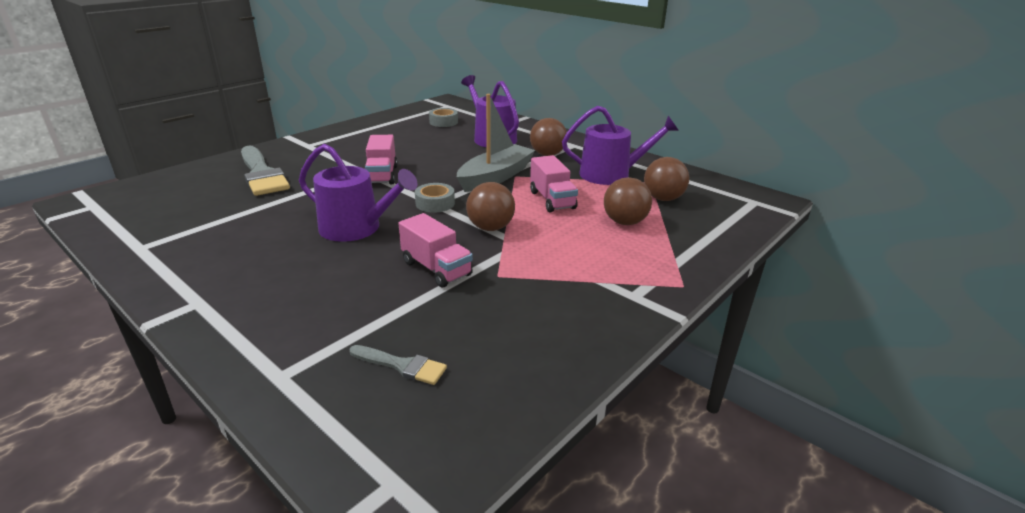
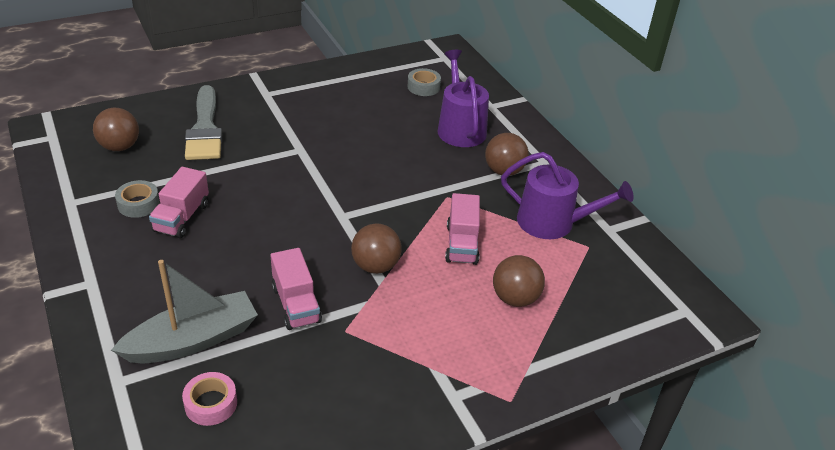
camera: 20 degrees right, 10 degrees up
purple watering can [299,144,418,242] -> none
grey brush [349,345,447,385] -> pink tape [182,372,237,426]
pink truck [365,135,398,185] -> pink truck moved to [149,167,209,238]
grey tape [415,183,455,213] -> grey tape moved to [115,180,160,218]
grey boat [457,94,535,192] -> grey boat moved to [111,260,258,364]
brown ball [644,157,689,201] -> brown ball moved to [93,108,139,151]

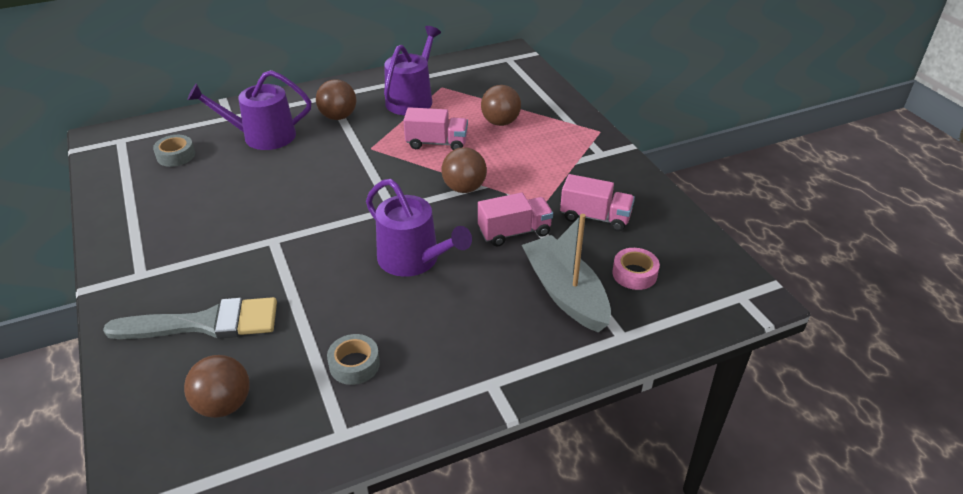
camera: 85 degrees left, 0 degrees up
pink truck [149,167,209,238] -> pink truck moved to [560,174,635,231]
none -> purple watering can [366,179,472,277]

